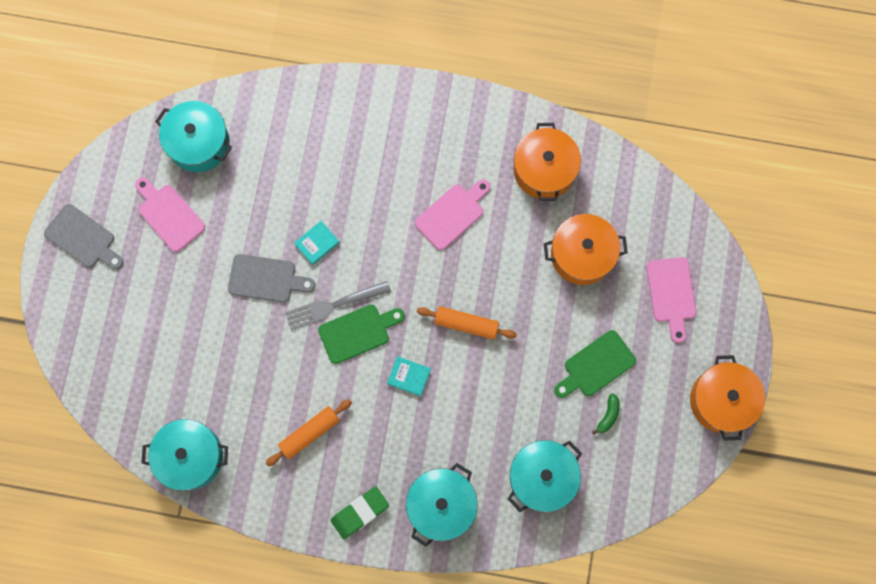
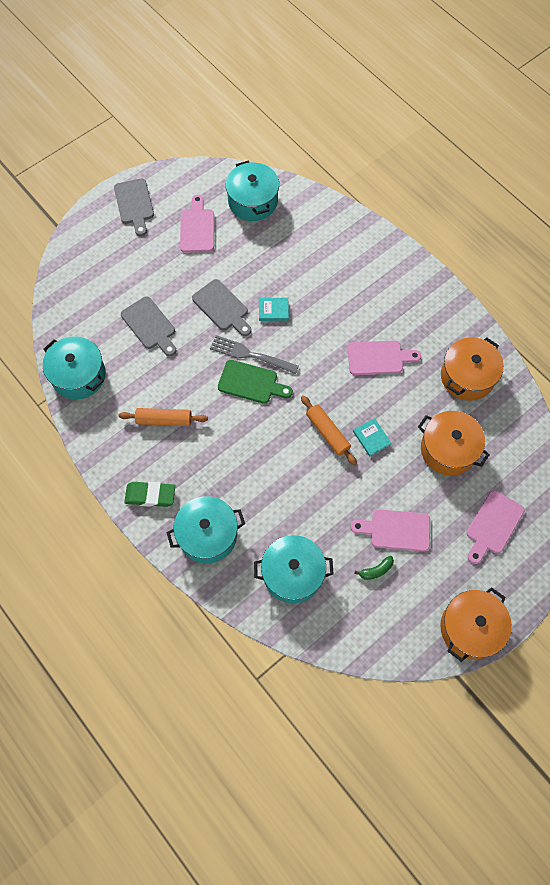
camera: 40 degrees right, 10 degrees down
turquoise book [387,356,431,396] -> turquoise book moved to [353,418,391,457]
green cutting board [554,330,636,398] -> pink cutting board [350,509,430,552]
none -> grey cutting board [121,296,176,356]

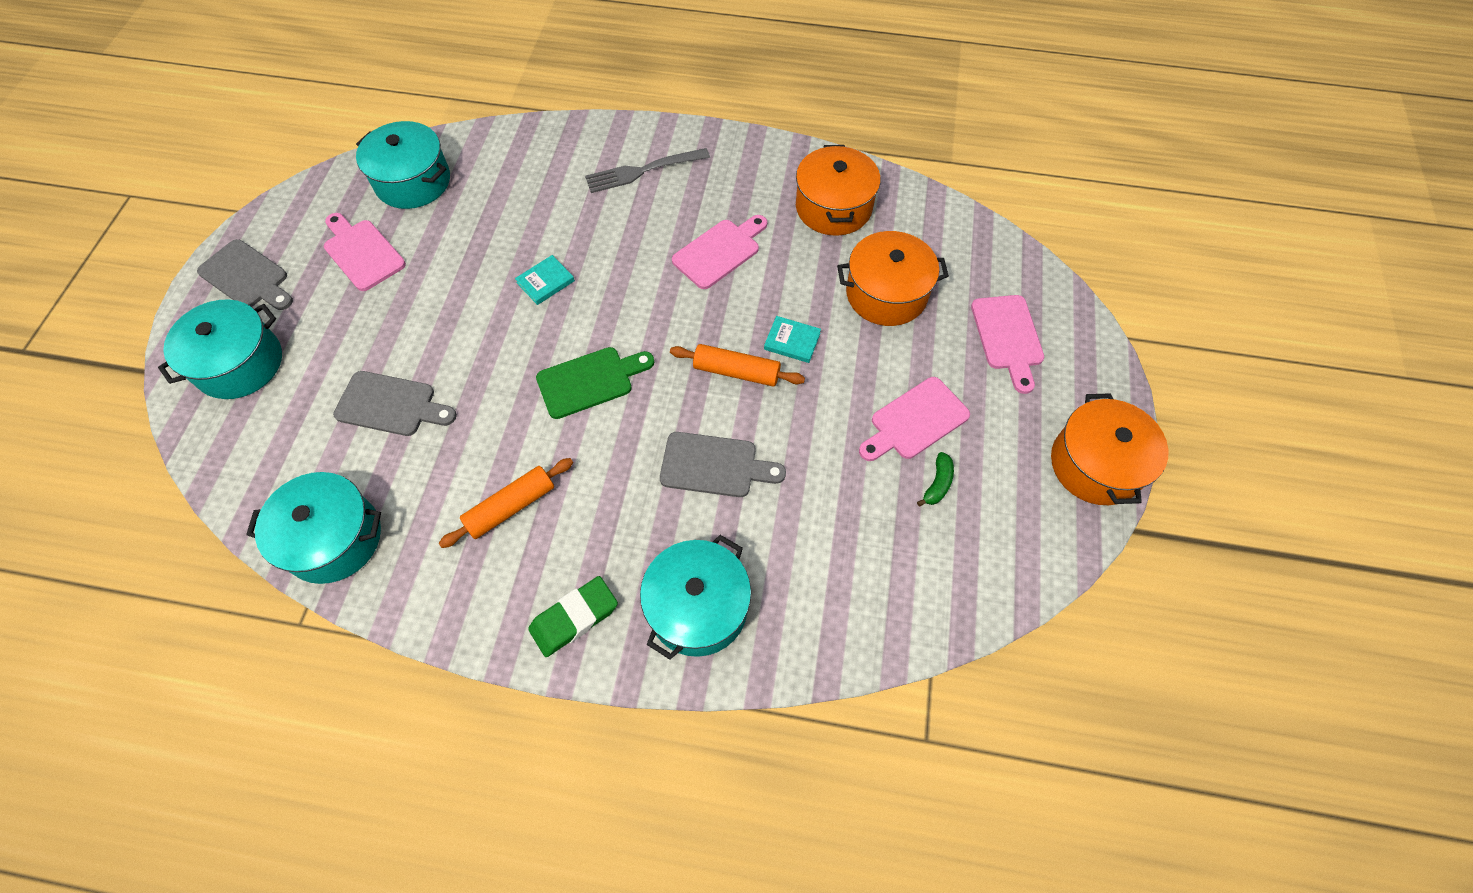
camera: 40 degrees left, 5 degrees down
grey cutting board [192,279,252,336] -> grey cutting board moved to [660,432,786,497]
grey fork [210,335,299,374] -> grey fork moved to [585,148,710,193]
turquoise pot [254,535,333,604] -> turquoise pot moved to [158,299,282,399]

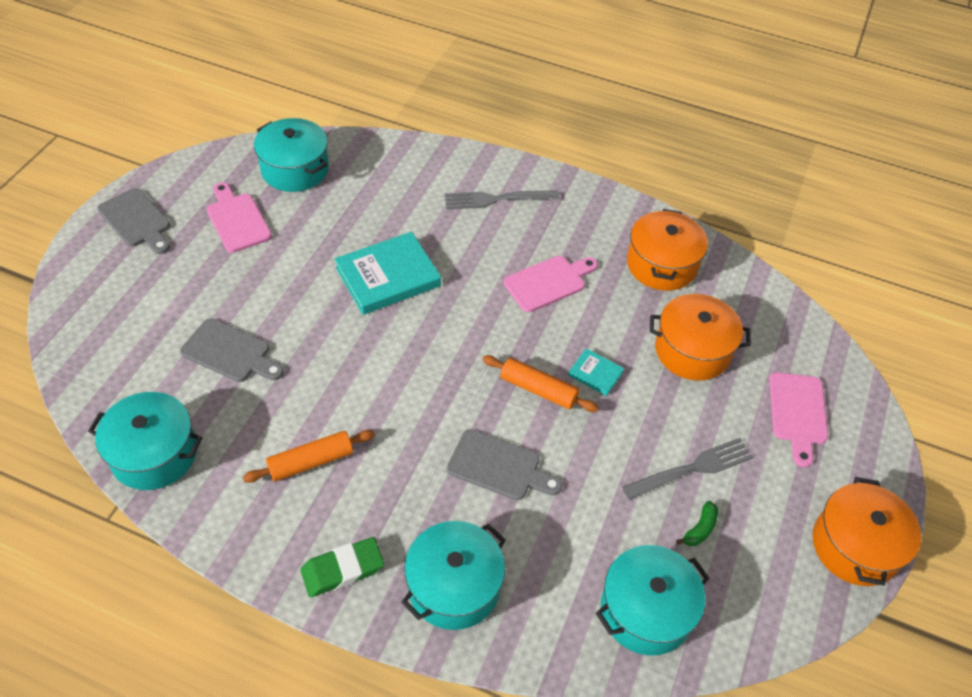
camera: 10 degrees right, 10 degrees down
turquoise pot [158,299,282,399] -> turquoise pot moved to [596,545,710,655]
turquoise book [515,255,575,305] -> turquoise book [335,232,441,315], size x2.07
green cutting board [536,347,654,419] -> none
pink cutting board [859,377,970,461] -> grey fork [622,438,753,500]

